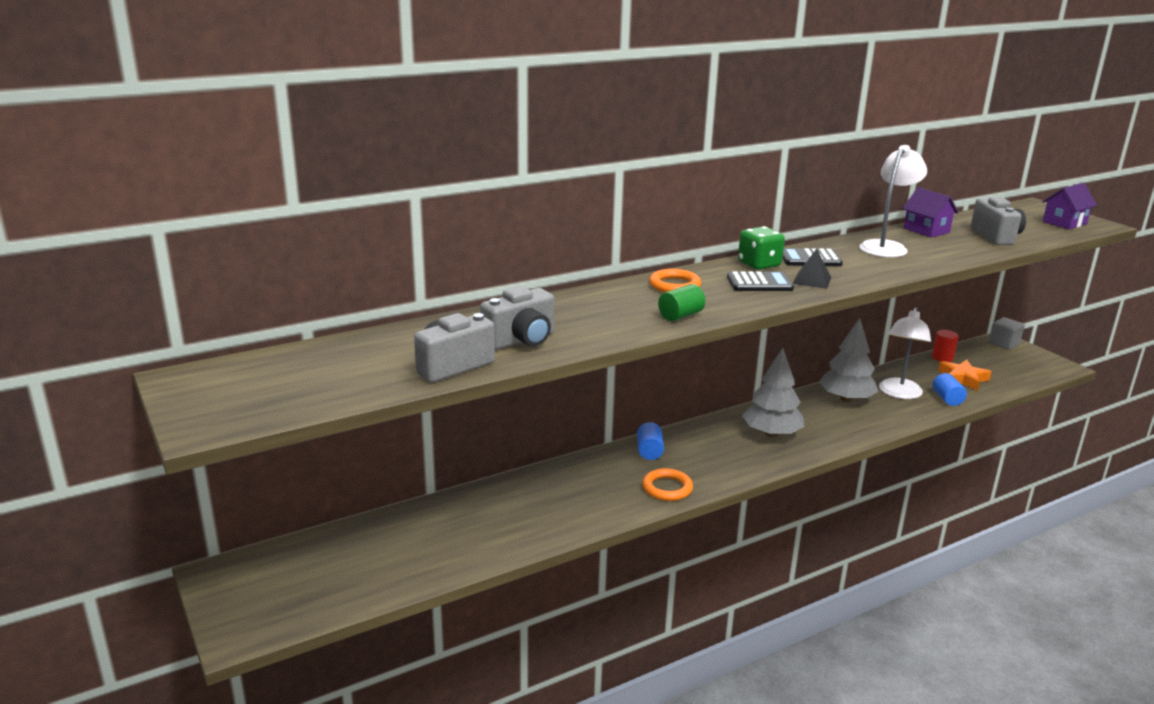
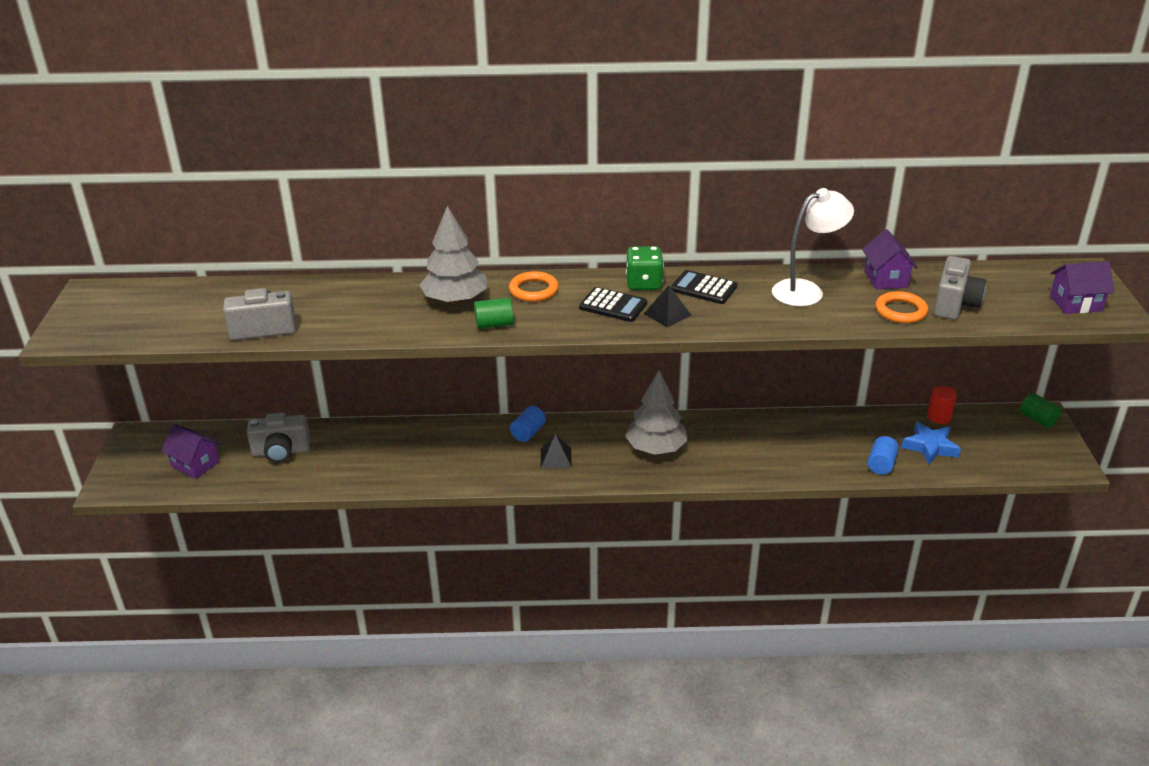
camera: 30 degrees right, 10 degrees up
grey camera [480,286,554,350] -> grey camera moved to [247,413,310,463]
orange ring [642,468,693,501] -> orange ring moved to [875,291,928,323]
grey tree [819,318,879,402] -> grey tree moved to [420,206,487,304]
white lamp [879,307,931,399] -> none
orange star [938,359,991,391] -> blue star [901,422,961,465]
grey cube [989,317,1025,350] -> green cylinder [1020,393,1061,428]
none -> purple house [161,424,220,479]
none -> black pyramid [541,434,572,469]

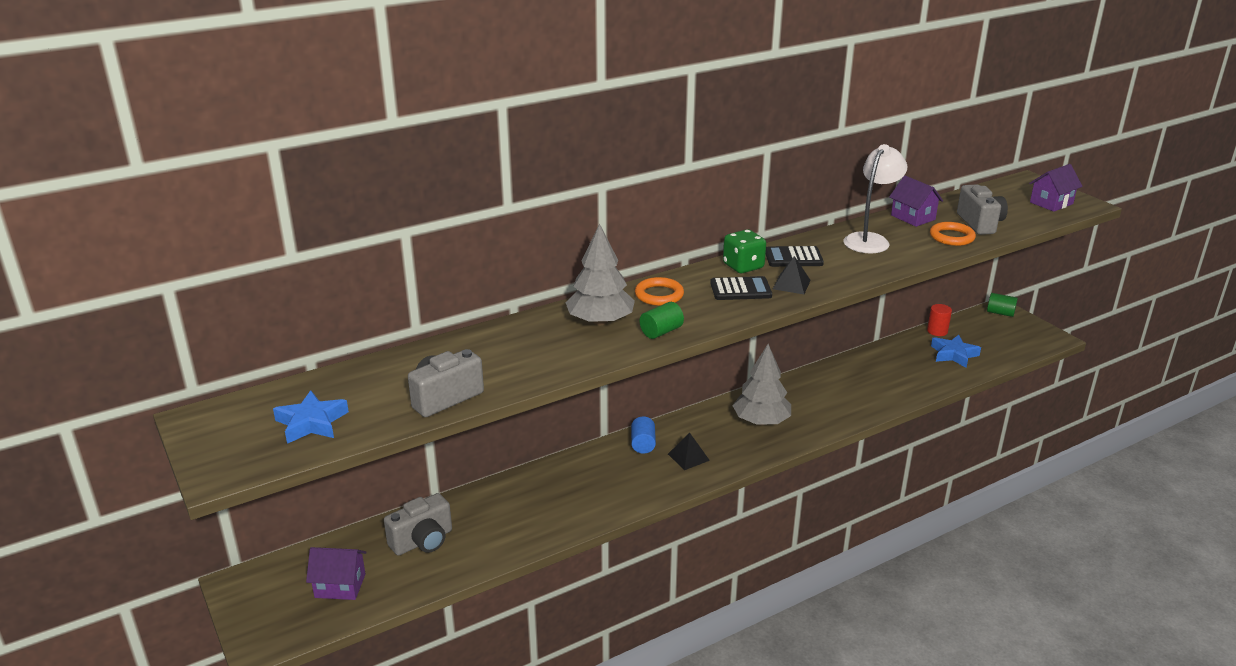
camera: 30 degrees left, 5 degrees down
blue cylinder [868,436,899,475] -> none
none -> blue star [273,390,349,444]

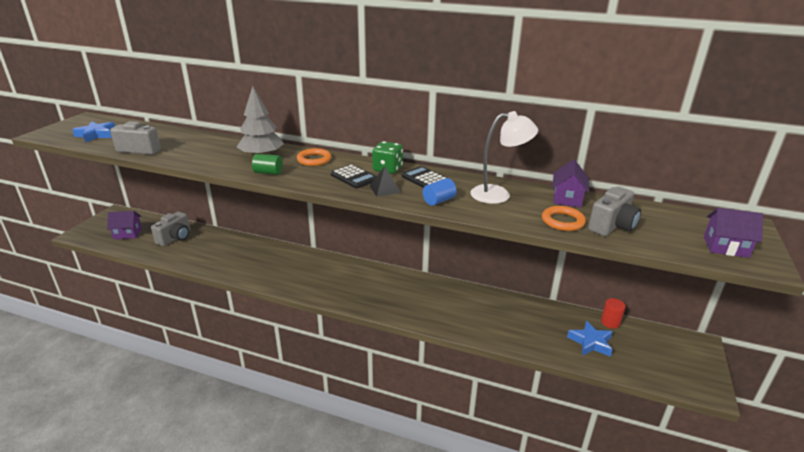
camera: 50 degrees right, 0 degrees up
purple house [306,547,367,600] -> purple house turned 60 degrees counterclockwise [107,211,142,239]
grey camera [384,493,452,556] -> grey camera turned 75 degrees counterclockwise [151,212,190,246]
blue cylinder [631,417,656,454] -> blue cylinder moved to [423,178,457,206]
black pyramid [668,433,710,470] -> none
grey tree [732,344,791,425] -> none
green cylinder [987,293,1018,317] -> none

